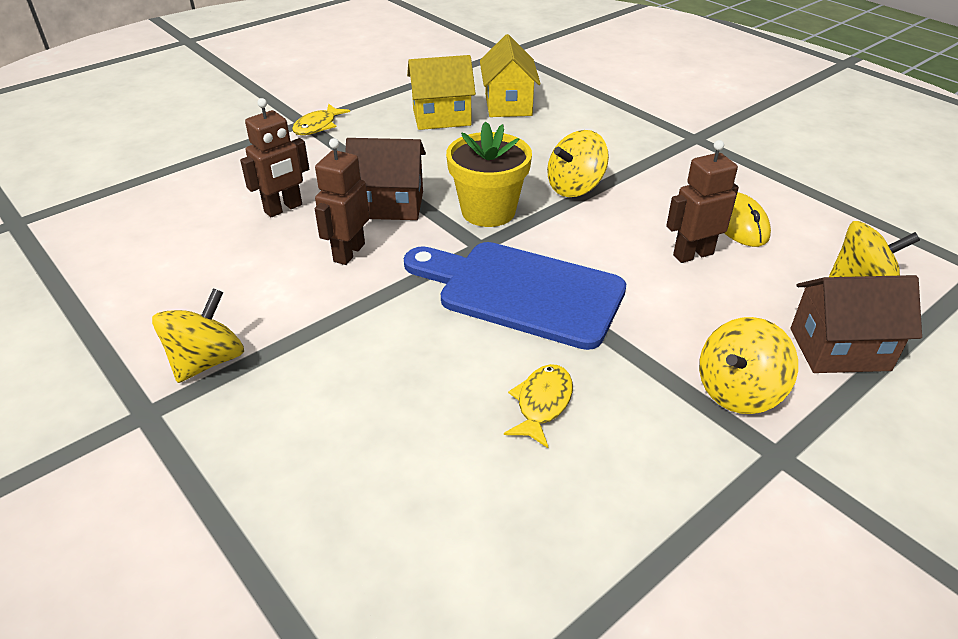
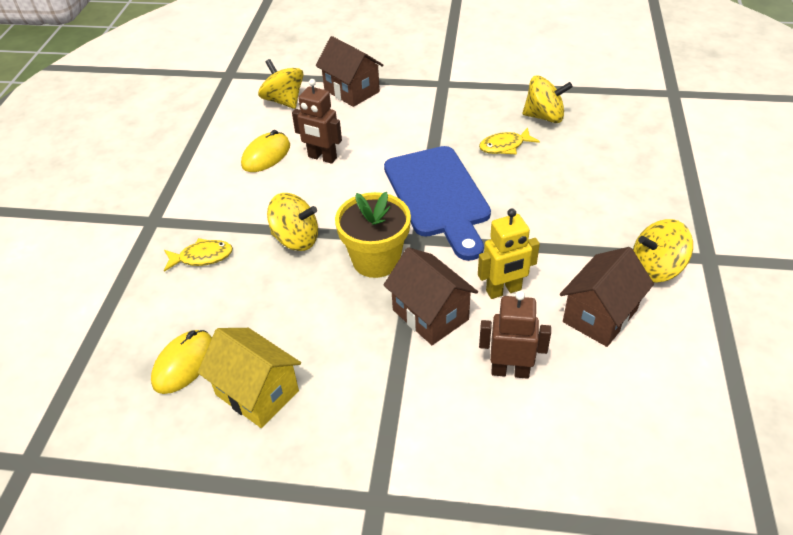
camera: 130 degrees left, 5 degrees up
yellow fish [292,104,350,135] -> yellow fish moved to [164,238,233,272]
brown robot [315,138,370,265] -> yellow robot [478,208,540,299]
yellow house [480,34,541,117] -> yellow mouse [151,330,212,394]
yellow spinning top [699,317,798,414] -> yellow spinning top moved to [522,76,573,123]
none -> brown house [560,247,654,347]

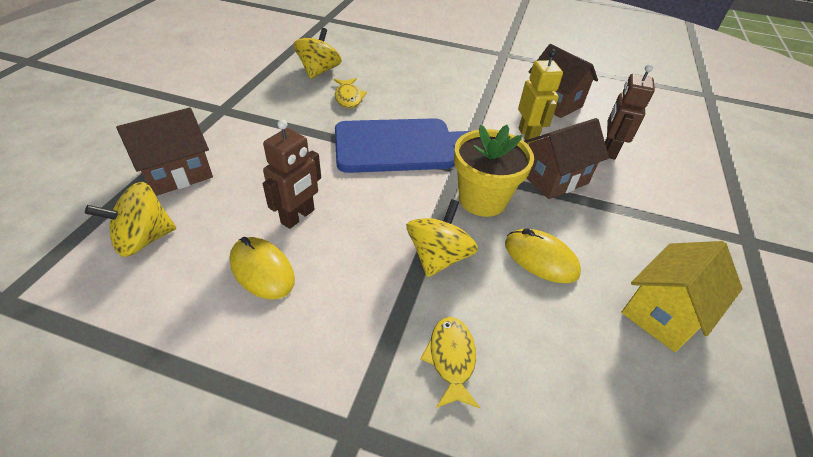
camera: 85 degrees left, 0 degrees up
yellow mouse [151,330,212,394] -> yellow mouse moved to [505,228,581,283]
yellow spinning top [633,219,693,283] -> none

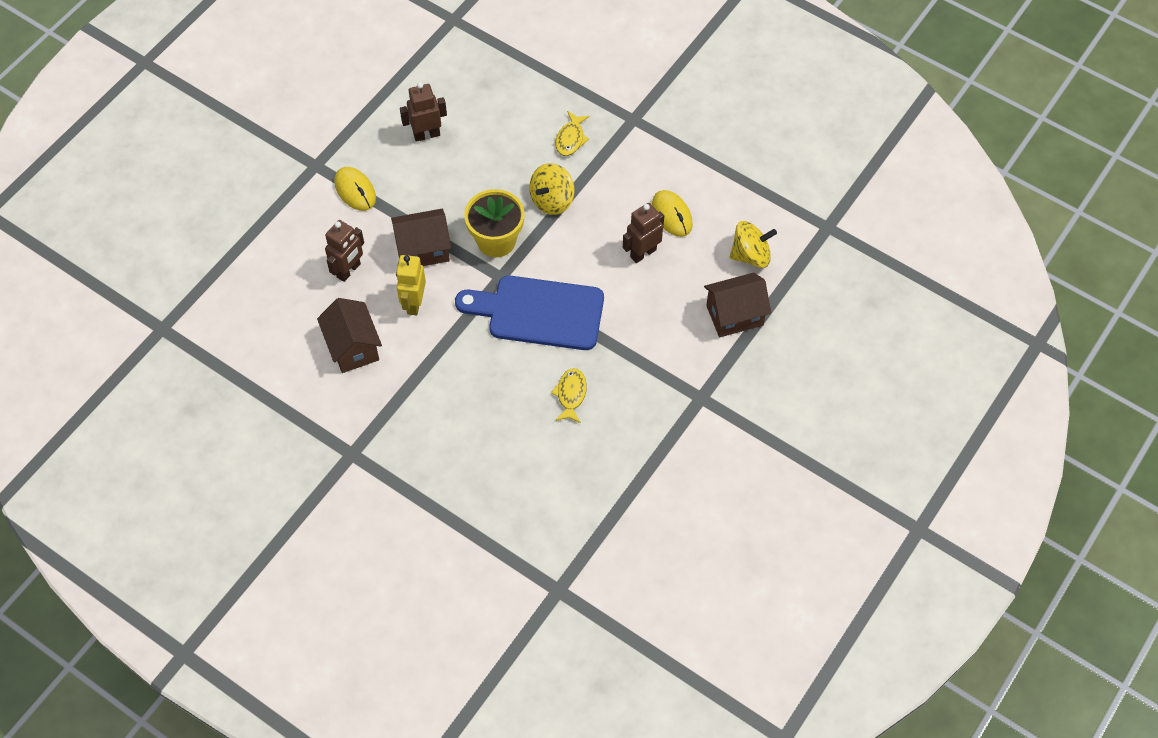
camera: 160 degrees left, 15 degrees up
yellow spinning top [294,28,342,79] -> none
yellow mouse [505,228,581,283] -> yellow mouse moved to [334,167,376,211]
yellow house [621,241,743,352] -> brown robot [400,82,447,142]

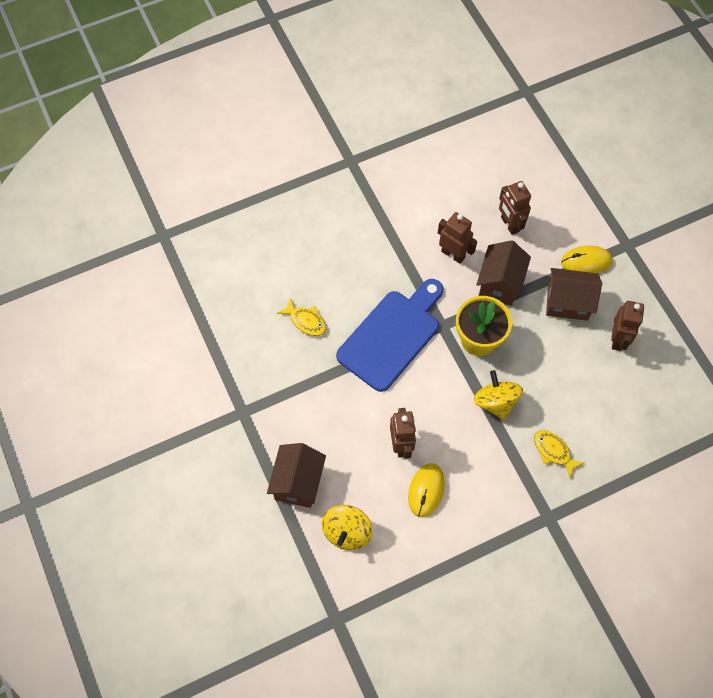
camera: 120 degrees right, 5 degrees up
brown house [317,298,382,373] -> brown house moved to [546,268,602,321]
yellow robot [396,255,426,315] -> brown robot [438,212,477,264]
yellow mouse [652,190,693,237] -> yellow mouse turned 75 degrees counterclockwise [408,463,445,517]

